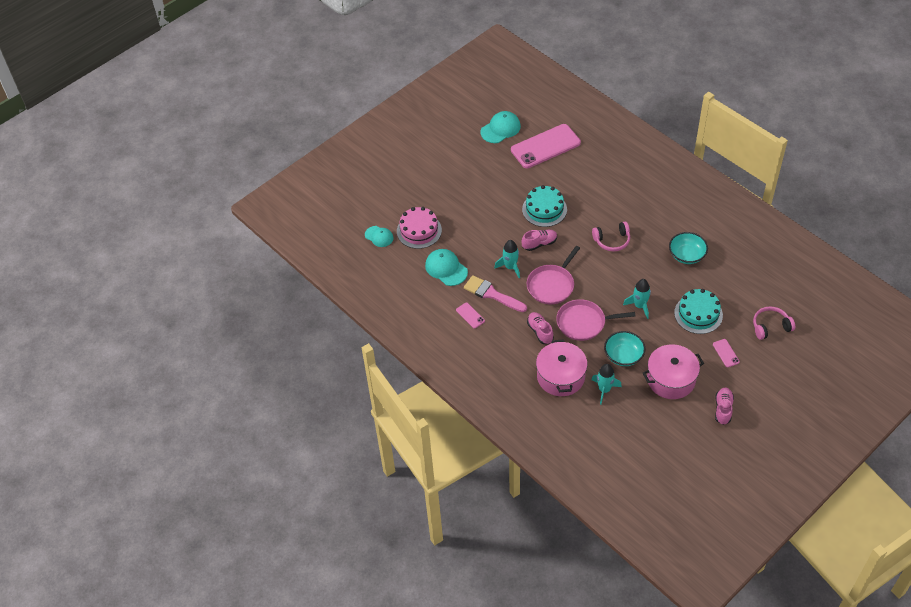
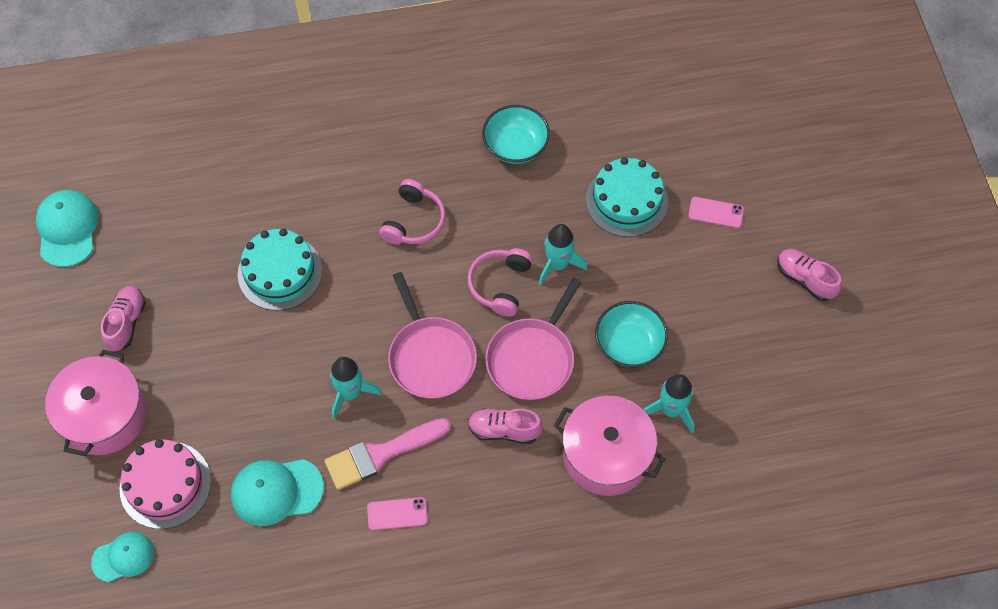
camera: 60 degrees left, 10 degrees up
pink phone [511,124,581,168] -> none
pink shoe [521,230,557,251] -> pink shoe moved to [101,286,146,351]
pink pot [642,344,704,399] -> pink pot moved to [45,350,147,456]
pink headphones [753,306,795,340] -> pink headphones moved to [467,248,533,317]

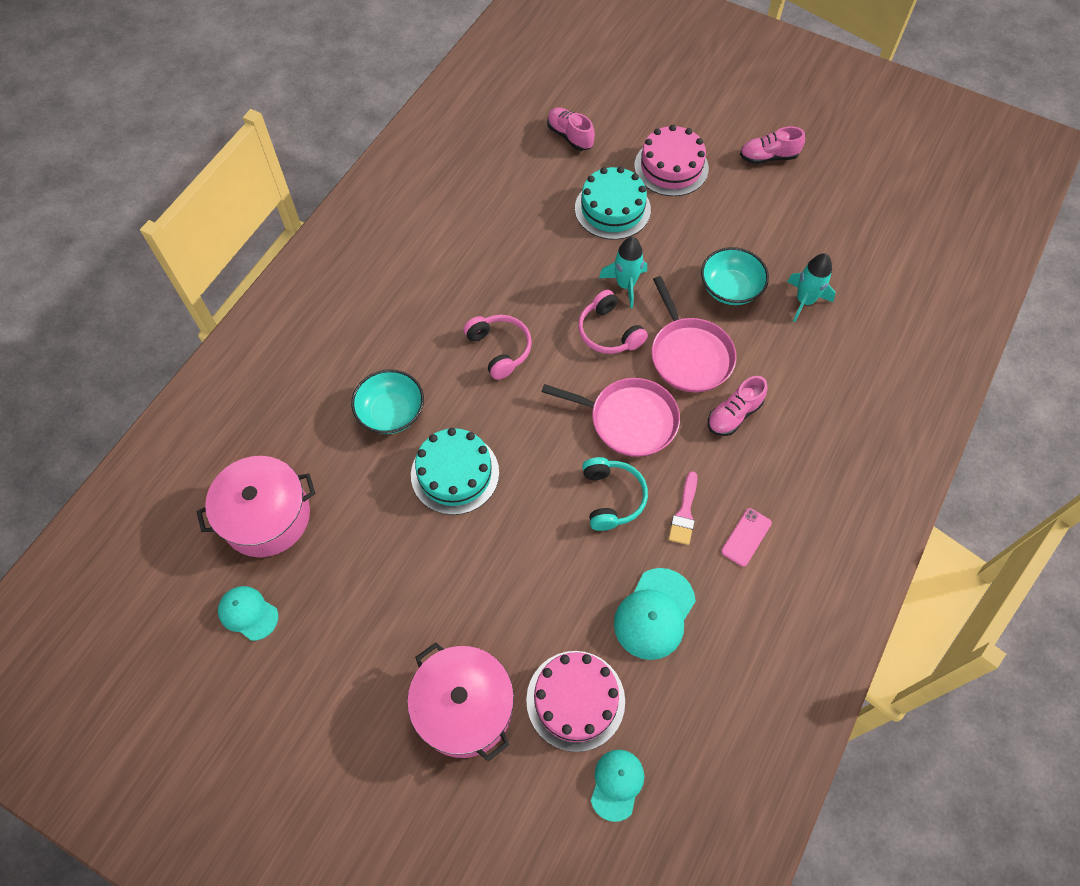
camera: 50 degrees left, 0 degrees up
turquoise cap [36,190,99,267] -> turquoise cap [218,586,278,641], size x0.66
pink shoe [101,286,146,351] -> pink shoe moved to [547,107,595,151]
pink brush [324,418,451,490] -> pink brush [669,471,697,545], size x0.61
turquoise rocket [330,357,382,419] -> turquoise headphones [582,457,648,531]
turquoise bowl [482,105,550,164] -> turquoise bowl moved to [351,369,424,434]
pink pot [554,396,665,496] -> pink pot moved to [197,456,315,557]
pink phone [688,197,744,228] -> pink cake [634,125,709,196]

